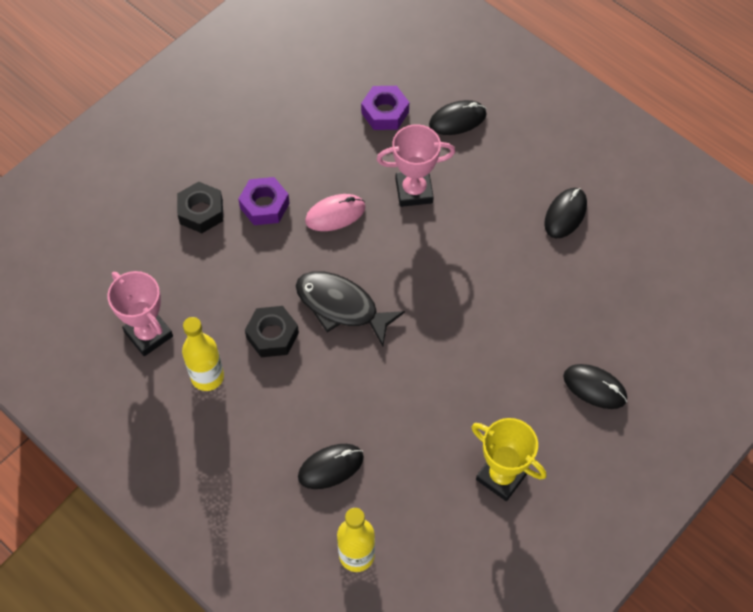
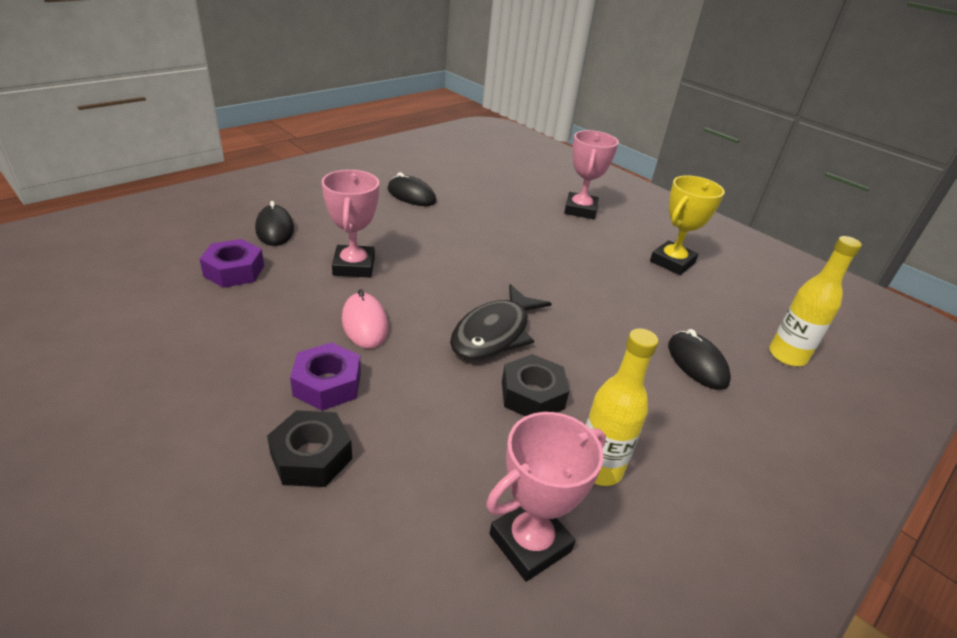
camera: 90 degrees left, 25 degrees down
black mouse [563,364,627,409] -> pink trophy [564,130,619,219]

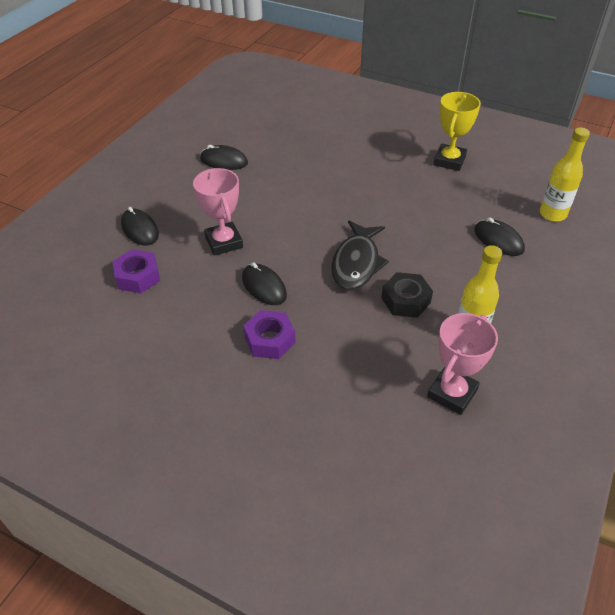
camera: 15 degrees left, 10 degrees up
black nut [267,410,352,487] -> none
pink mouse [342,289,388,348] -> black mouse [242,262,287,305]
pink trophy [564,130,619,219] -> none

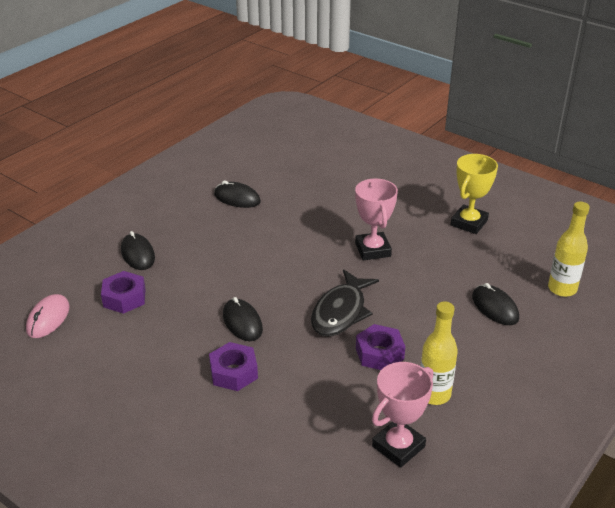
camera: 10 degrees right, 10 degrees down
pink trophy [193,168,243,256] -> pink trophy moved to [355,178,398,260]
black nut [381,272,433,318] -> purple nut [356,324,405,370]
none -> pink mouse [26,294,70,338]

